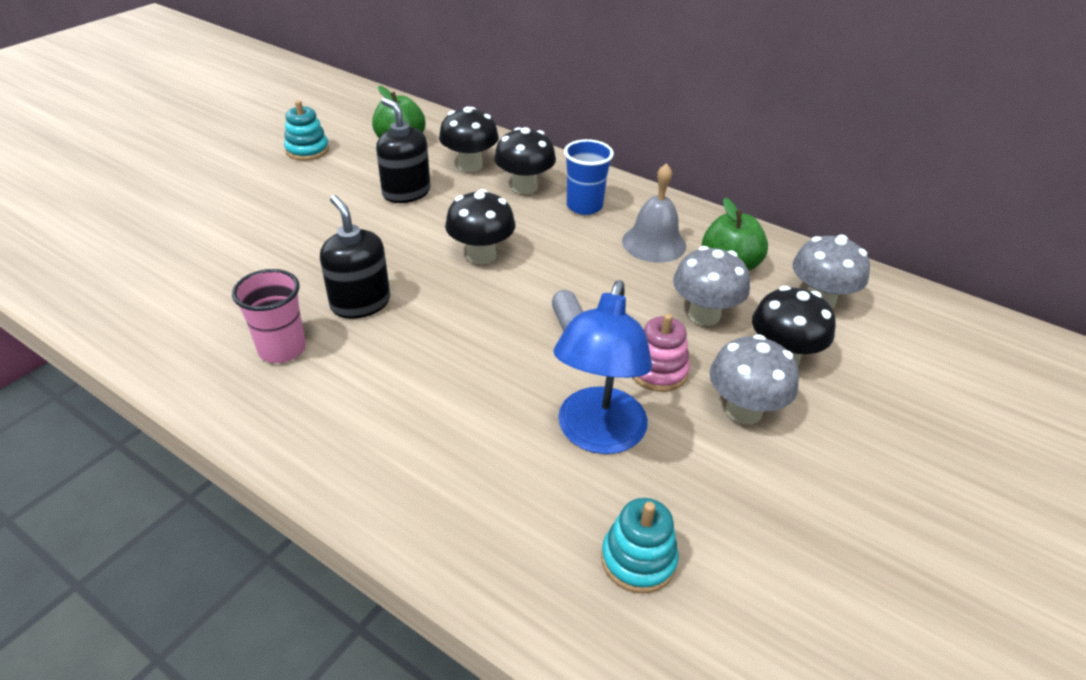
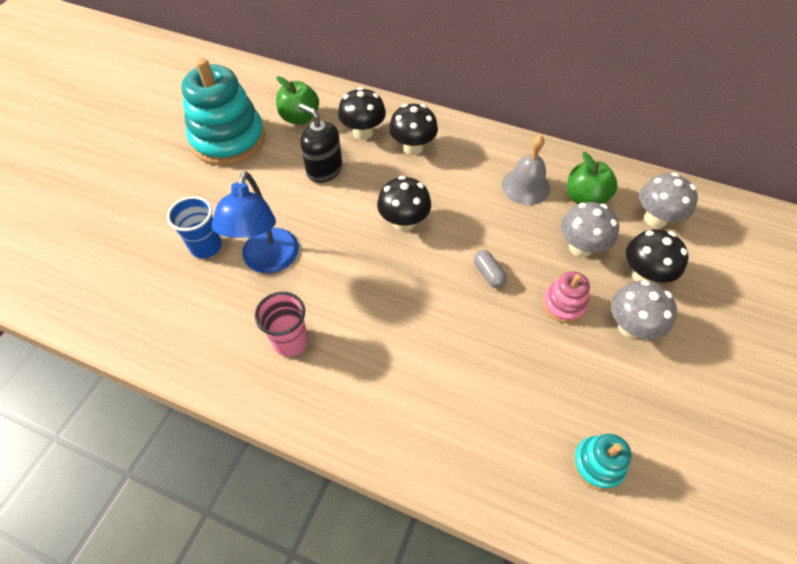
camera: 10 degrees left, 15 degrees up
turquoise stacking toy [284,100,329,161] -> turquoise stacking toy [181,58,265,166], size x2.12
black soap dispenser [320,195,390,319] -> none
blue lamp [553,280,652,454] -> blue lamp moved to [212,171,299,273]
blue cup [564,139,614,215] -> blue cup moved to [167,196,222,258]

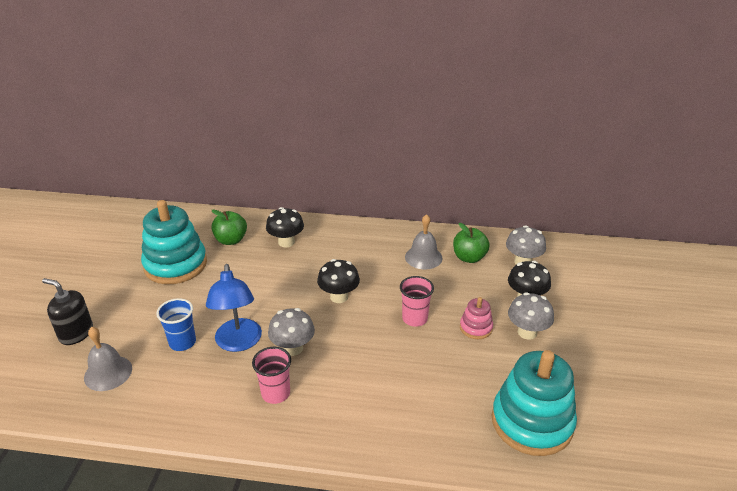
camera: 15 degrees left, 20 degrees down
black soap dispenser [299,103,342,183] -> black soap dispenser moved to [42,278,93,345]
black mushroom [389,104,438,155] -> none
grey capsule [474,250,507,288] -> pink cup [400,276,434,327]
grey mushroom [561,202,619,257] -> grey mushroom moved to [268,308,315,356]
turquoise stacking toy [572,434,632,491] -> turquoise stacking toy [492,350,577,456], size x2.12
none -> grey bell [84,327,132,391]

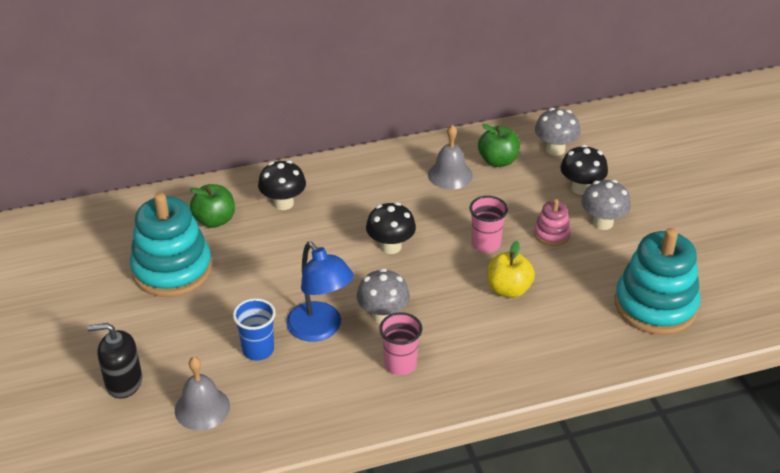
camera: 25 degrees left, 5 degrees up
none -> yellow apple [487,241,535,298]

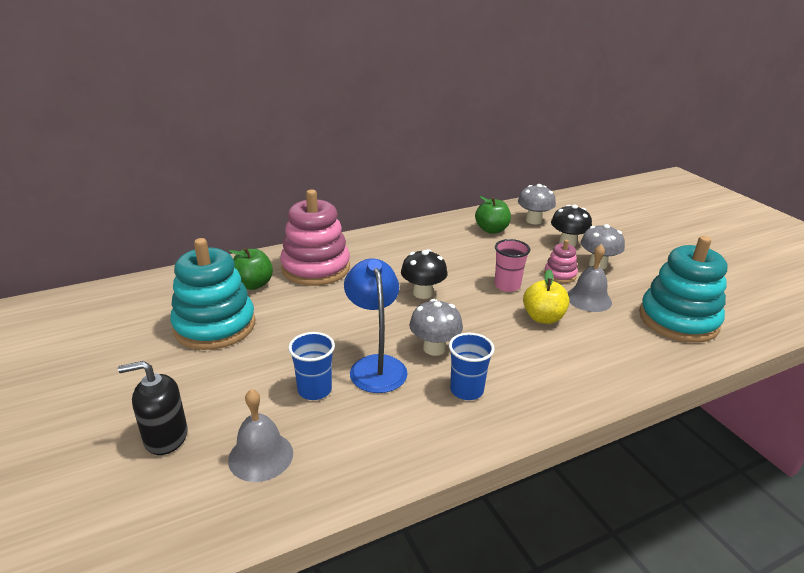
camera: 10 degrees left, 10 degrees down
black mushroom [258,160,306,210] -> pink stacking toy [280,189,350,286]
blue lamp [286,242,354,342] -> blue lamp turned 150 degrees counterclockwise [344,259,408,393]
pink cup [379,313,422,375] -> blue cup [449,333,495,400]
grey bell [428,125,473,190] -> grey bell moved to [567,244,612,312]

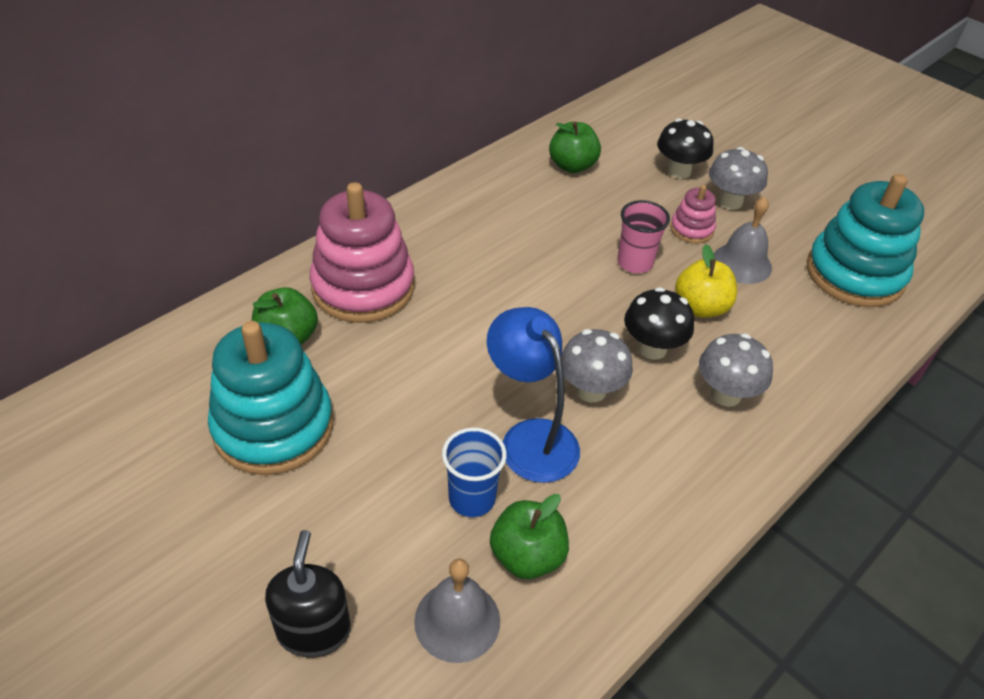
camera: 20 degrees left, 15 degrees up
black soap dispenser [118,361,188,455] -> black soap dispenser turned 120 degrees clockwise [265,530,350,658]
black mushroom [401,249,447,299] -> black mushroom moved to [624,287,694,360]
blue cup [449,333,495,400] -> none
grey mushroom [518,184,556,225] -> grey mushroom moved to [699,333,773,407]
none -> green apple [490,494,569,579]

